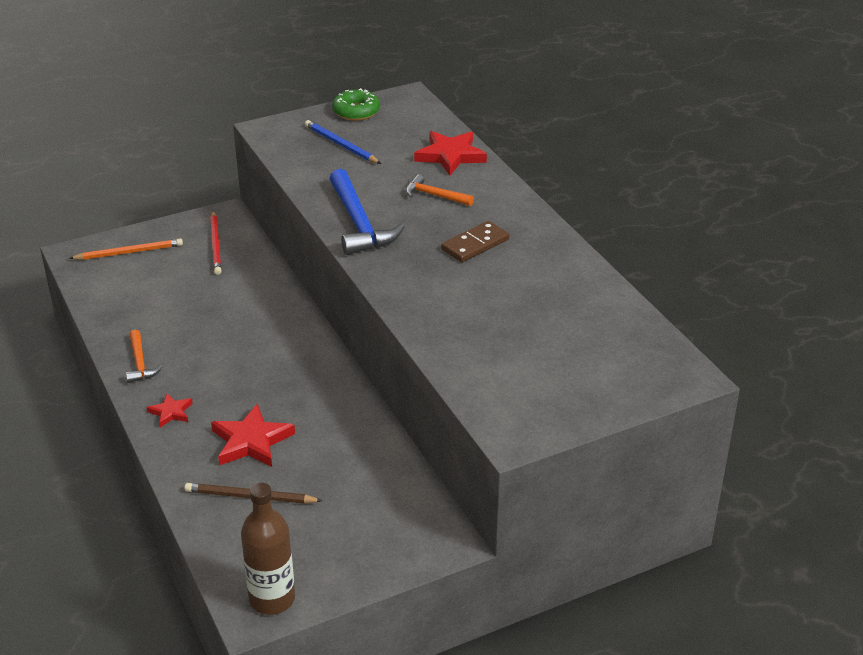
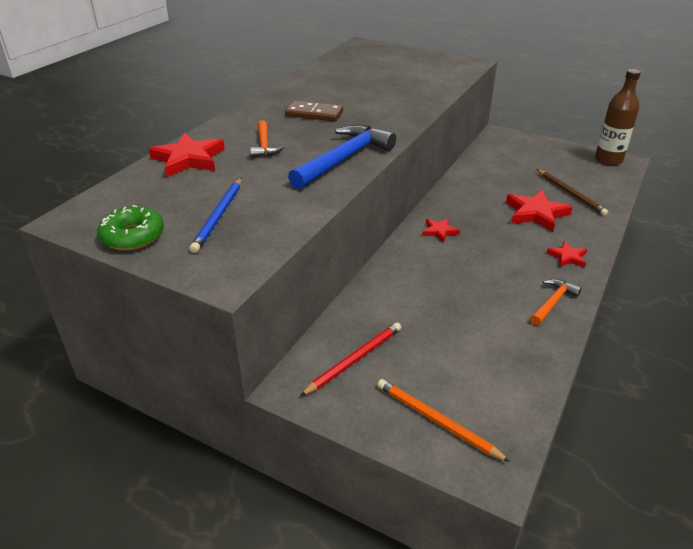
camera: 125 degrees left, 0 degrees up
none -> red star [422,218,460,243]

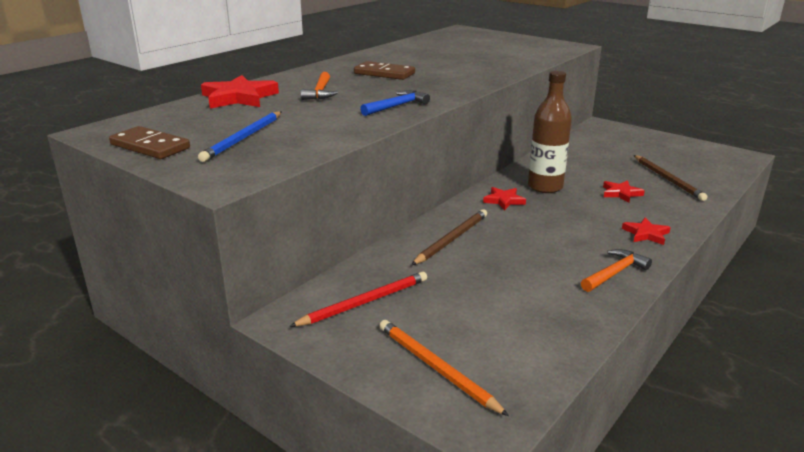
camera: 10 degrees right, 10 degrees down
green donut [97,205,164,250] -> brown domino [109,126,190,159]
blue hammer [288,125,396,189] -> blue hammer [360,90,430,116], size x0.54
red star [506,190,573,232] -> red star [603,180,645,203], size x0.55
brown bottle [595,69,641,166] -> brown bottle moved to [528,71,572,193]
none -> brown pencil [411,209,487,265]

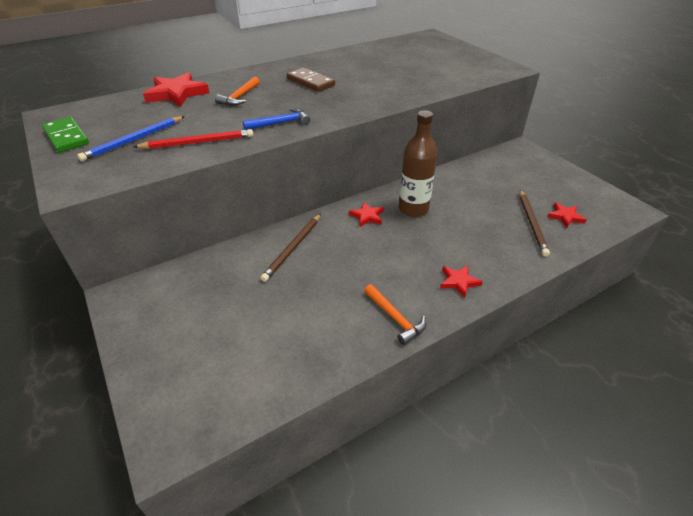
camera: 20 degrees right, 15 degrees up
brown domino [109,126,190,159] -> green domino [42,117,89,152]
red pencil [289,272,427,327] -> red pencil moved to [134,129,253,149]
orange pencil [379,320,509,416] -> none
brown pencil [411,209,487,265] -> brown pencil turned 150 degrees clockwise [261,214,321,282]
orange hammer [581,249,652,292] -> orange hammer turned 75 degrees clockwise [364,284,427,345]
red star [603,180,645,203] -> red star moved to [547,203,587,228]

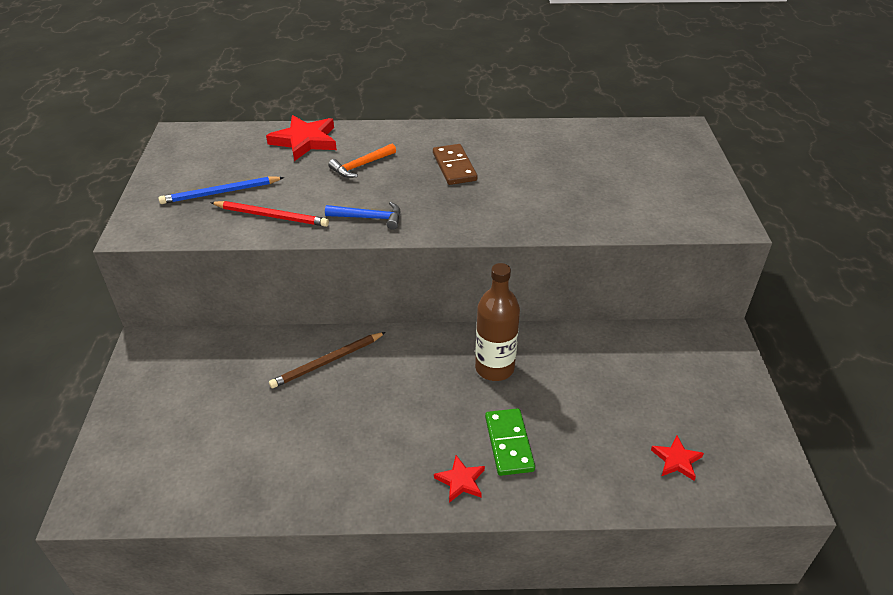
camera: 30 degrees right, 0 degrees up
green domino [42,117,89,152] -> green domino moved to [485,408,535,476]
red star [349,202,384,227] -> none
orange hammer [364,284,427,345] -> none
brown pencil [520,190,550,256] -> none

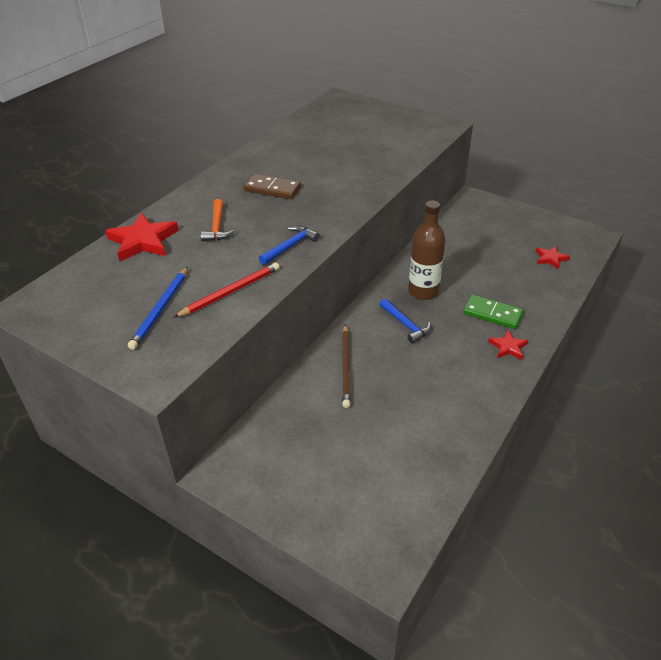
camera: 55 degrees left, 0 degrees up
none -> blue hammer [380,299,431,343]

